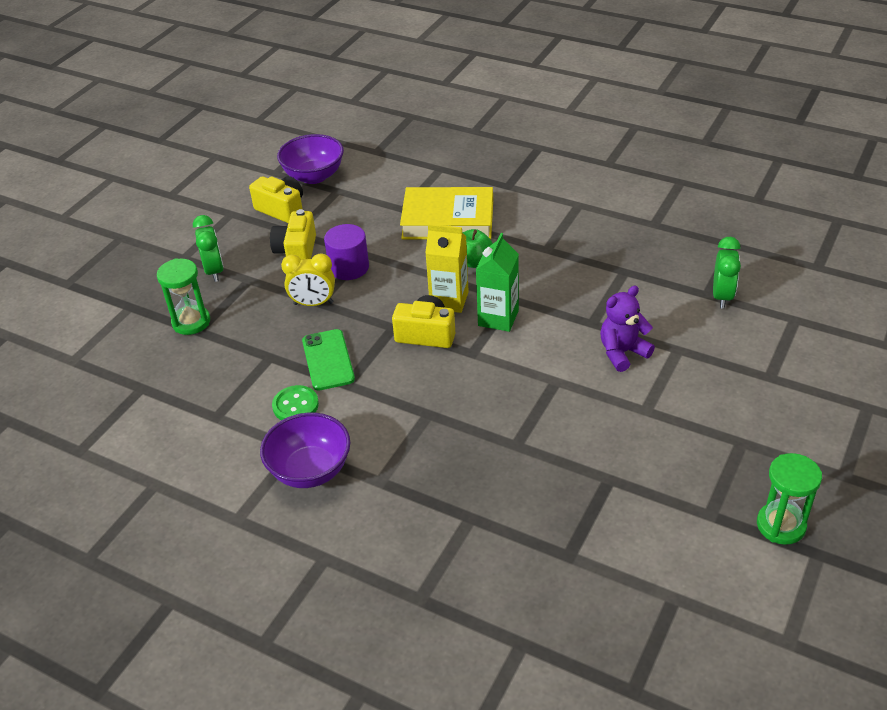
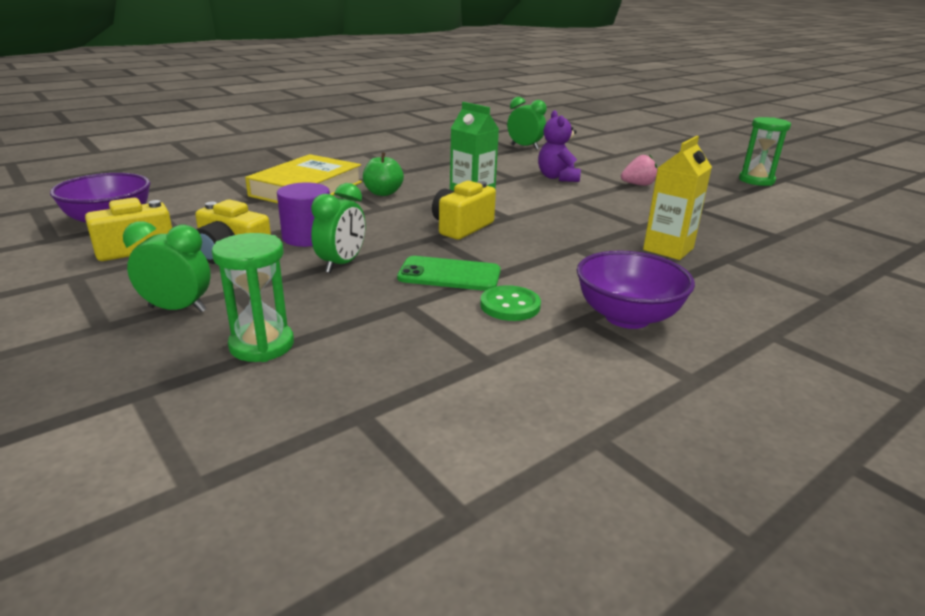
camera: 70 degrees left, 15 degrees down
yellow clock [281,254,335,306] -> green clock [311,183,365,273]
yellow carton [425,224,469,313] -> yellow carton moved to [643,136,712,260]
none -> pink strawberry [621,154,657,186]

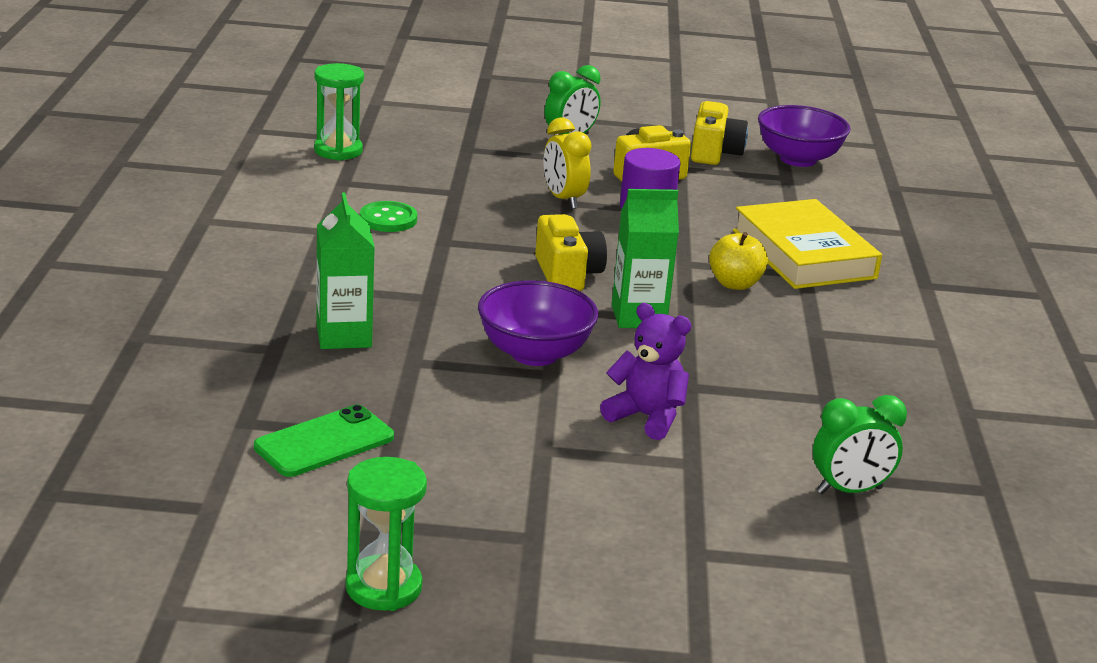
camera: 130 degrees right, 0 degrees up
green hourglass [212,233,294,362] -> green hourglass moved to [314,63,364,161]
green clock [311,183,365,273] -> yellow clock [544,118,592,209]
green apple [363,152,404,196] -> yellow apple [709,232,768,290]
green phone [397,256,501,291] -> green phone moved to [254,405,394,477]
purple bowl [577,250,695,329] -> purple bowl moved to [478,280,598,366]
pink strawberry [621,154,657,186] -> none
yellow carton [643,136,712,260] -> green carton [316,192,375,349]

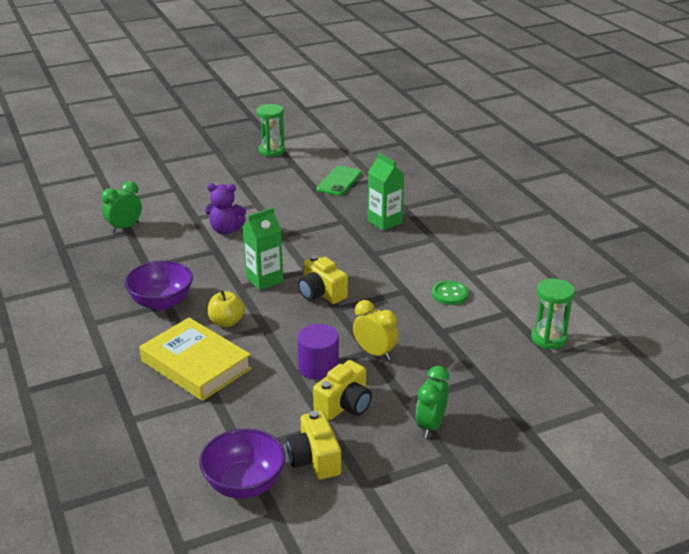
camera: 155 degrees right, 5 degrees up
purple bowl [478,280,598,366] -> purple bowl moved to [125,260,193,311]

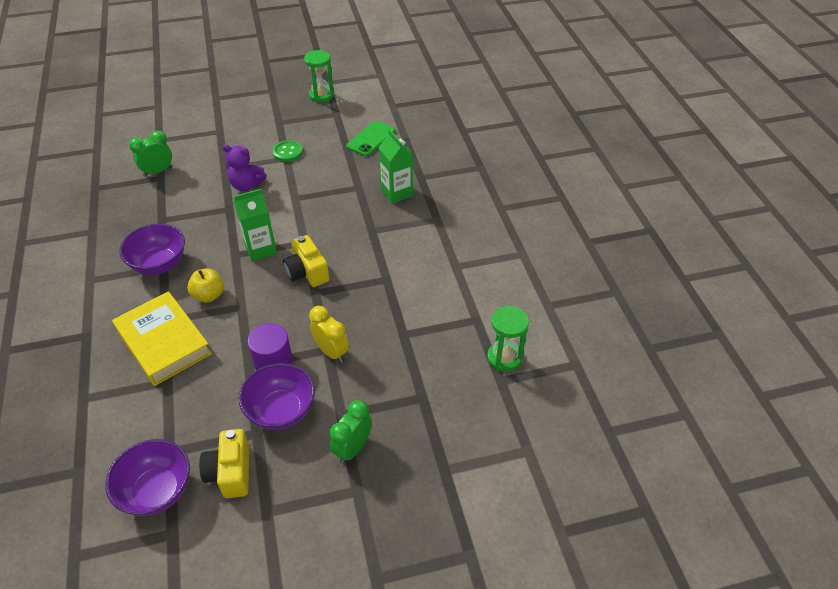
camera: 10 degrees right, 15 degrees up
yellow camera [313,360,372,420] -> purple bowl [239,363,315,430]
green button [432,281,468,305] -> green button moved to [272,140,303,162]

